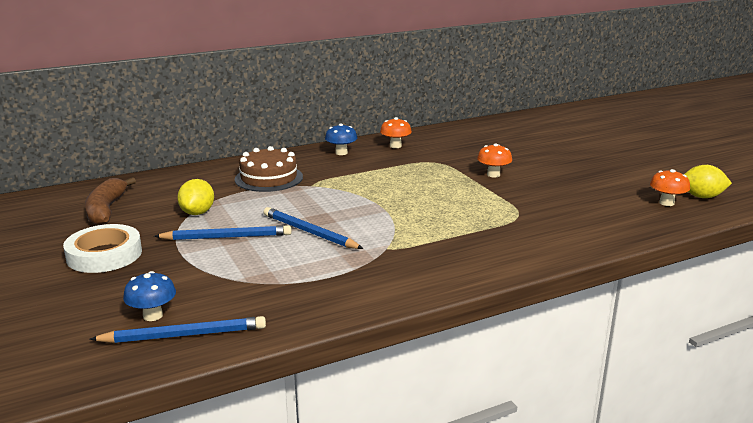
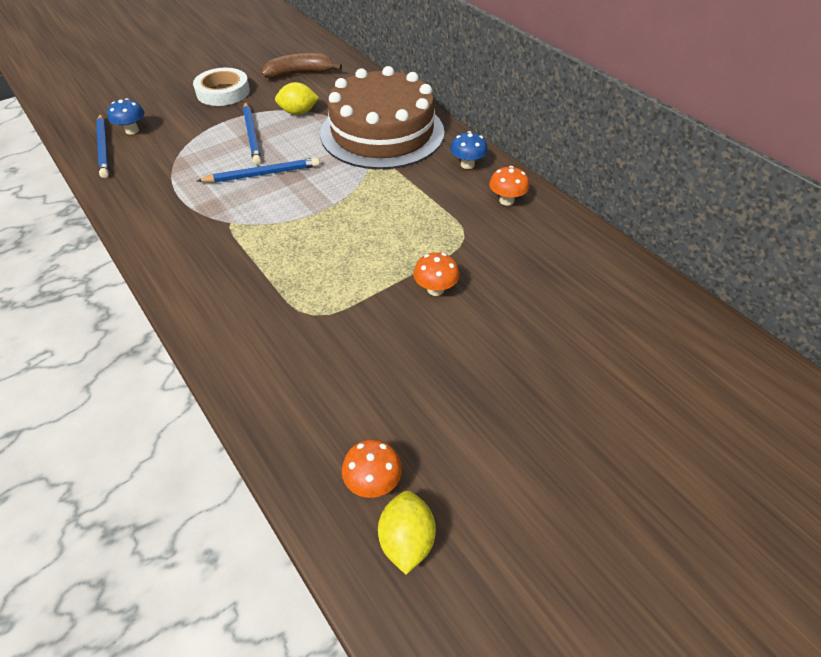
camera: 80 degrees right, 25 degrees up
brown cake [235,146,303,192] -> brown cake [320,66,444,169], size x1.86
blue pencil [264,207,364,249] -> blue pencil turned 45 degrees clockwise [197,157,320,183]

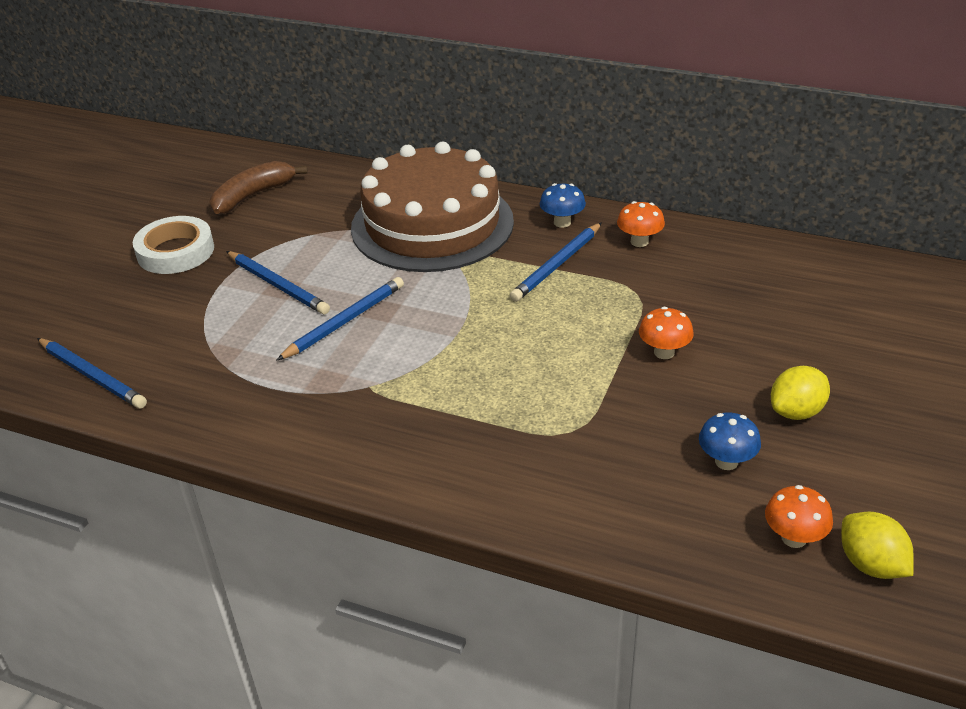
camera: 30 degrees left, 10 degrees down
blue mushroom [107,98,144,134] -> blue mushroom moved to [699,412,761,470]
yellow lemon [275,82,319,115] -> yellow lemon moved to [771,366,830,420]
none -> blue pencil [510,223,601,302]

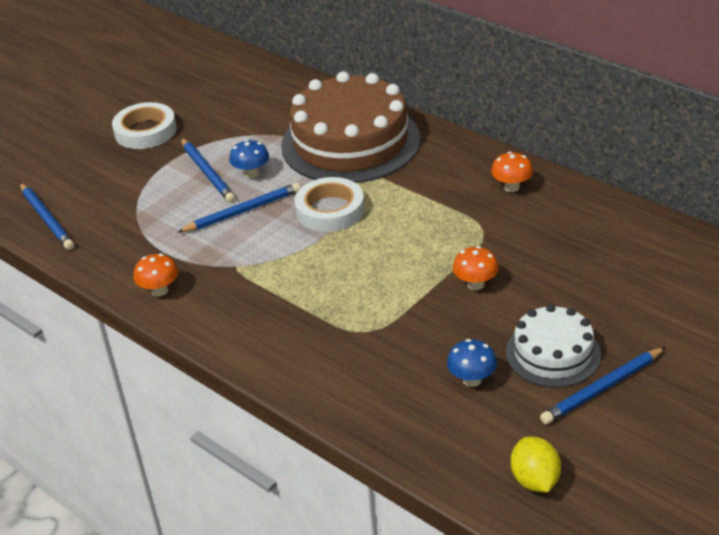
camera: 20 degrees right, 0 degrees up
brown banana [210,161,308,215] -> none
blue pencil [510,223,601,302] -> blue pencil moved to [540,347,666,424]
blue mushroom [540,183,586,228] -> blue mushroom moved to [229,139,269,178]
orange mushroom [765,485,833,548] -> orange mushroom moved to [134,254,178,296]
yellow lemon [771,366,830,420] -> white cake [506,304,601,388]
none -> white tape [295,177,365,232]

